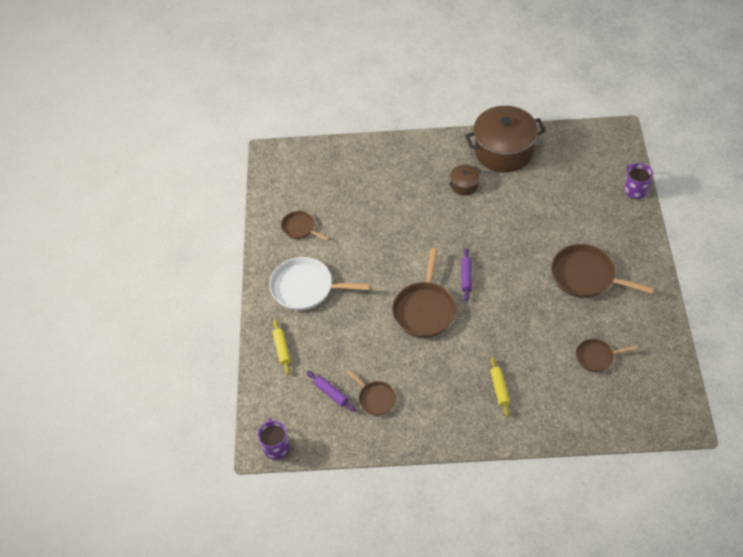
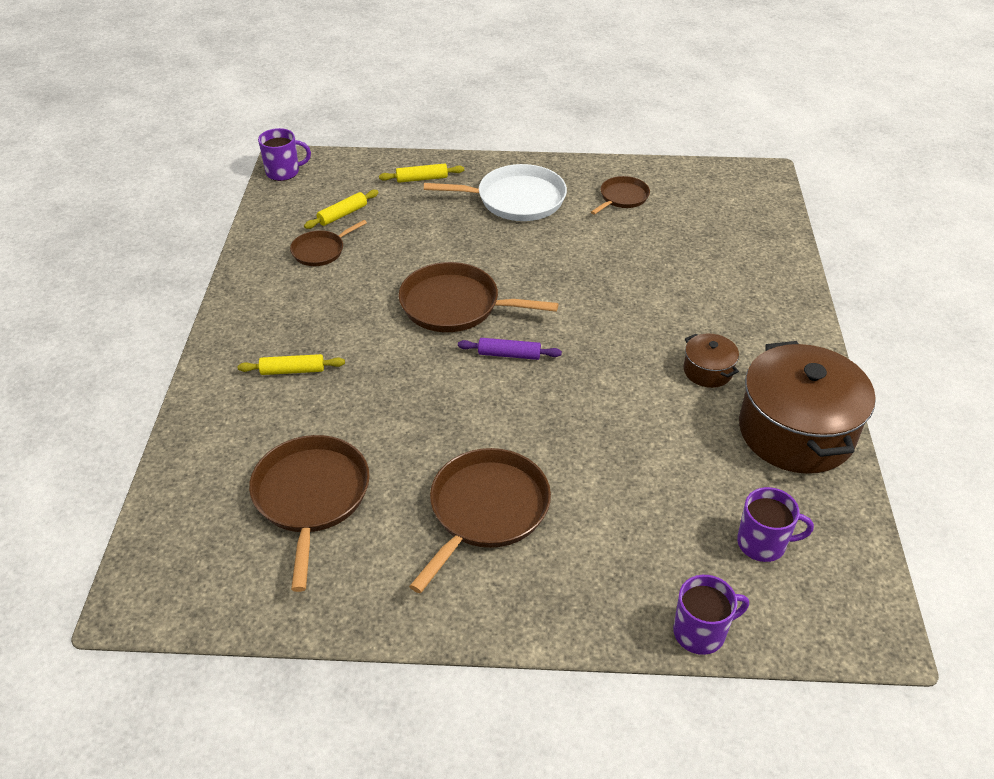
camera: 90 degrees right, 10 degrees down
white pan [269,257,370,311] -> white pan turned 75 degrees clockwise [424,164,567,221]
purple rolling pin [306,371,356,412] -> yellow rolling pin [304,190,379,229]
brown pan [576,339,637,372] -> brown pan [249,435,370,592], size x1.77
none -> purple mug [737,487,814,562]

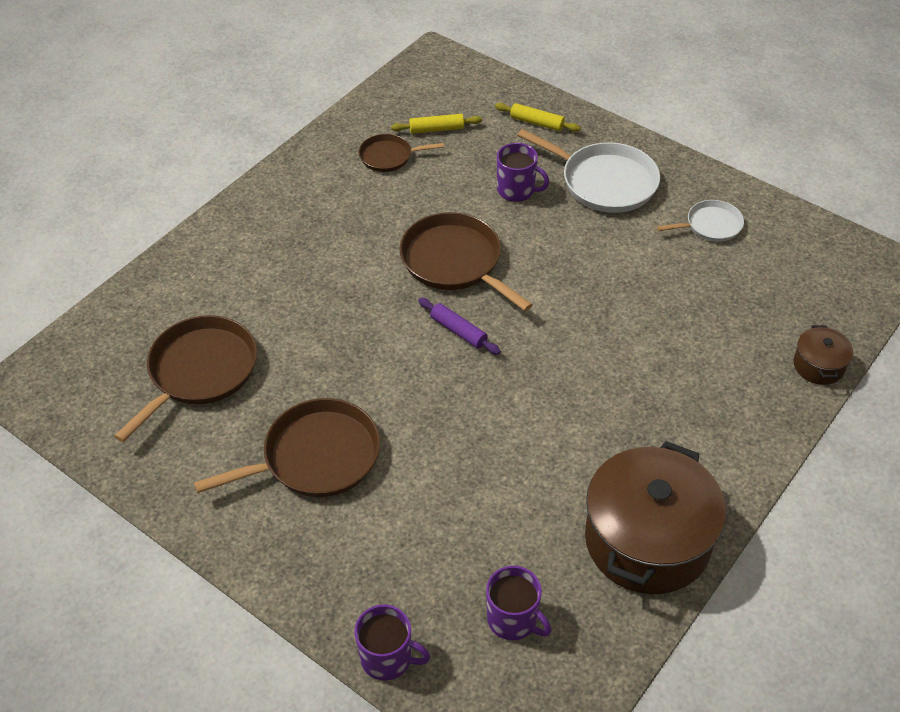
camera: 35 degrees right, 5 degrees up
yellow rolling pin [238,354,345,375] -> none
purple mug [258,128,311,181] -> purple mug moved to [497,143,549,202]
brown pan [591,176,650,215] -> white pan [657,200,744,242]
brown pot [684,333,739,388] -> brown pot moved to [793,325,853,385]

